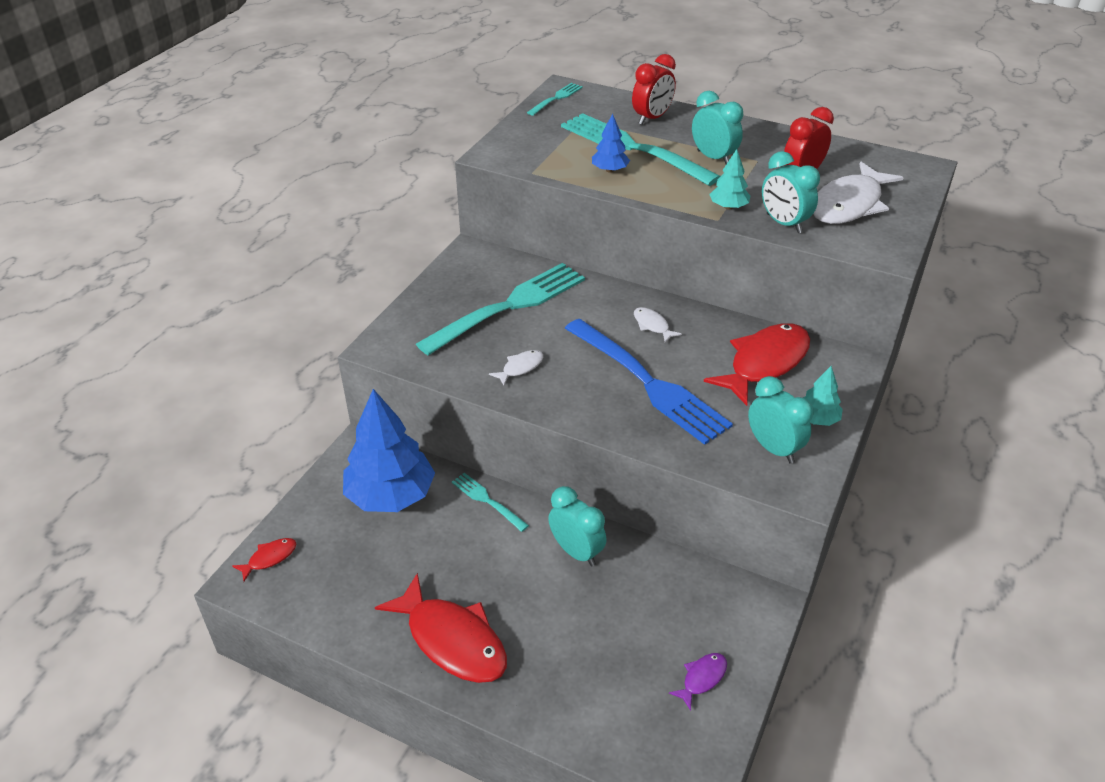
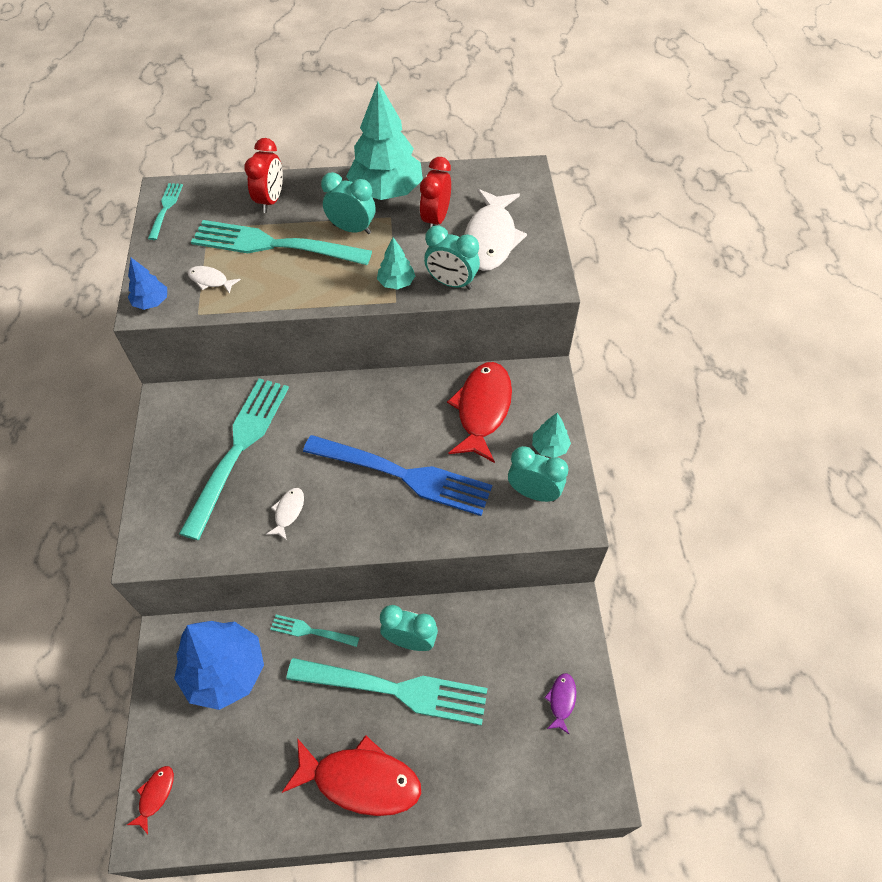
camera: 30 degrees left, 15 degrees up
blue tree [592,114,630,173] -> blue tree moved to [128,258,167,310]
white fish [634,307,682,343] -> white fish moved to [188,266,241,294]
none -> turquoise fork [286,658,488,726]
none -> turquoise tree [346,82,423,200]

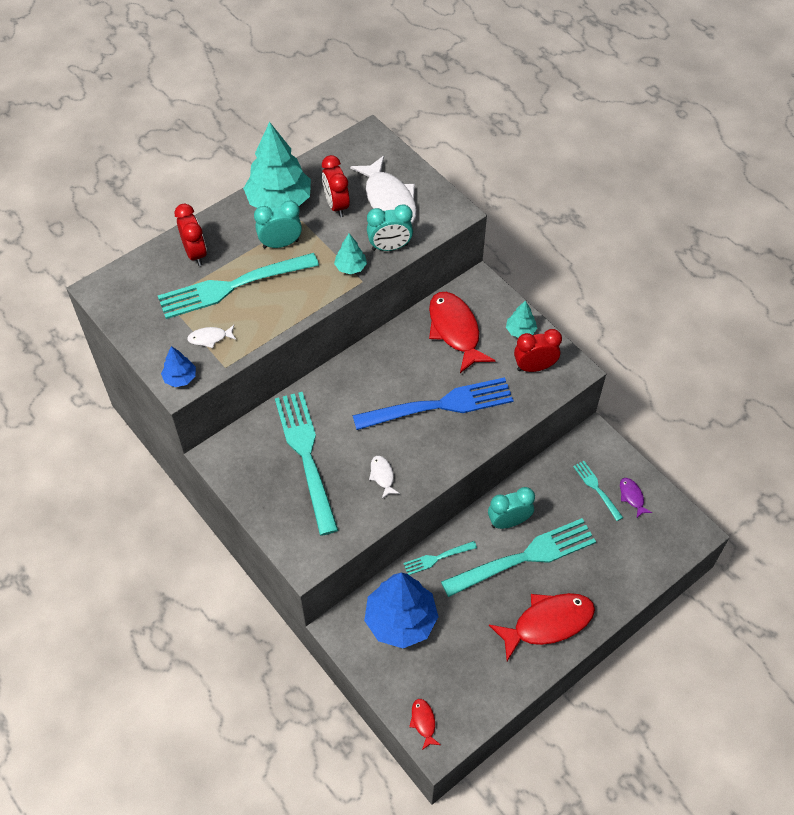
camera: 35 degrees left, 0 degrees up
turquoise fork [148,183,183,240] -> turquoise fork moved to [573,461,623,521]
turquoise clock [508,446,569,502] -> red clock [514,329,562,372]

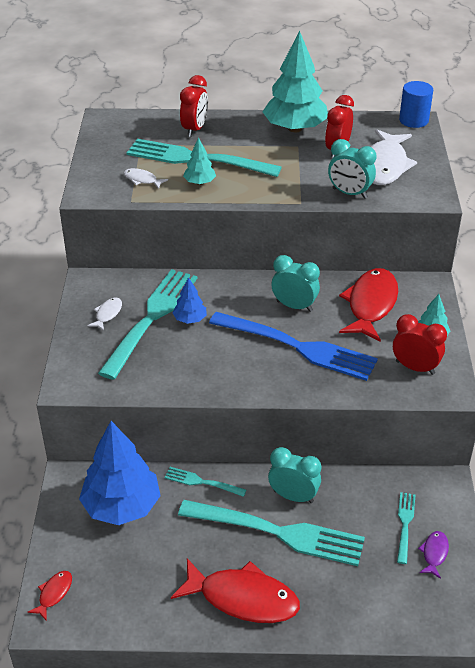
camera: 40 degrees right, 15 degrees down
blue tree [161,346,196,387] -> blue tree moved to [173,277,207,324]
turquoise clock [254,201,302,248] -> turquoise clock moved to [272,255,320,312]
turquoise tree [334,233,367,274] -> turquoise tree moved to [183,137,216,185]
white fish [369,456,400,498] -> white fish moved to [87,298,122,331]
none -> blue cylinder [399,81,433,128]

